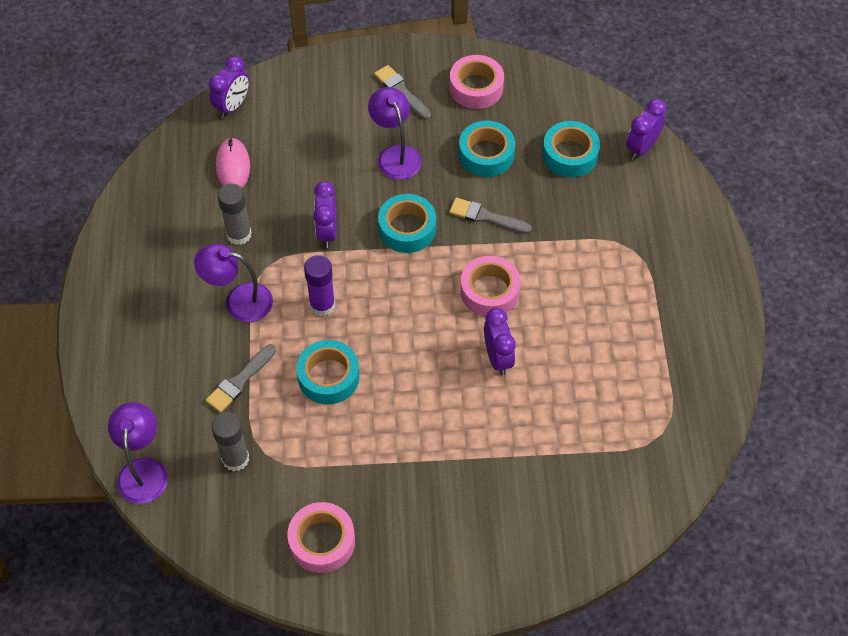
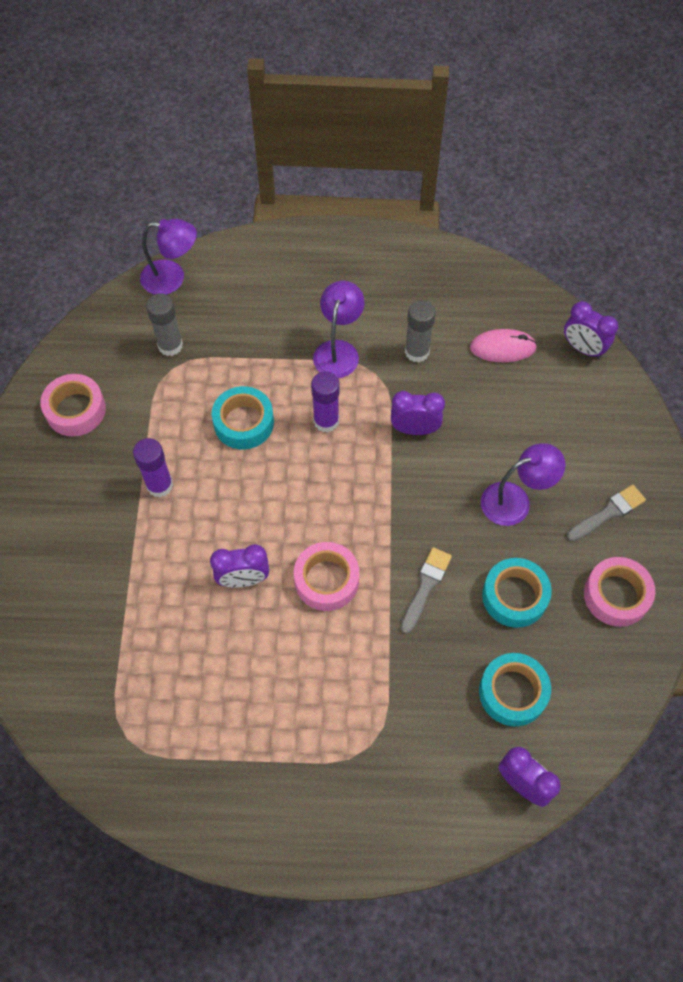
camera: 95 degrees right, 5 degrees up
grey brush [206,344,276,413] -> none
turquoise tape [378,194,436,253] -> none
none -> purple glue stick [133,438,173,497]

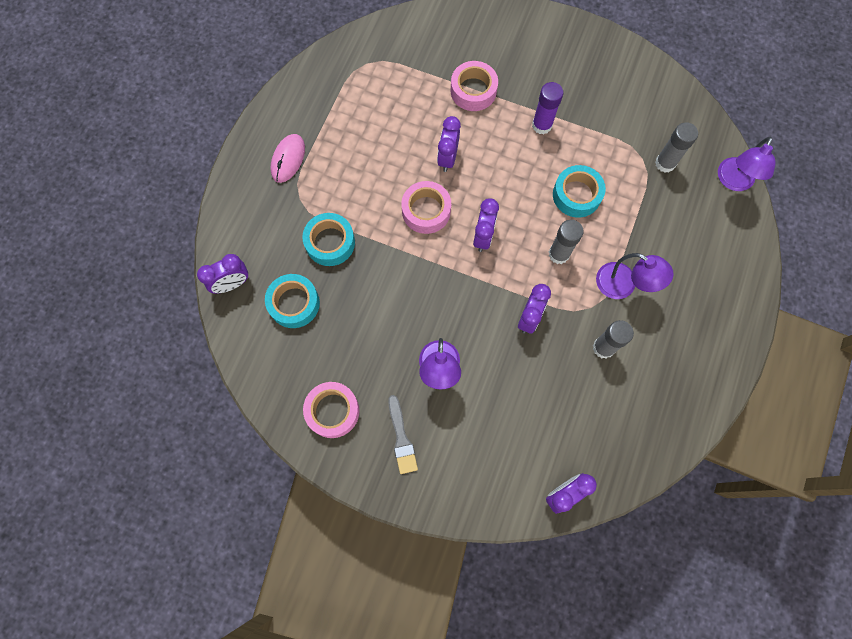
camera: 110 degrees right, 10 degrees up
pink tape [40,374,106,437] -> pink tape moved to [451,61,498,111]
purple glue stick [311,372,340,432] -> grey glue stick [549,220,584,264]
grey brush [401,547,452,634] -> none
pink mouse [470,329,537,362] -> pink mouse moved to [271,134,305,183]
turquoise tape [482,558,552,628] -> turquoise tape moved to [302,213,355,266]
none -> purple clock [473,198,499,252]

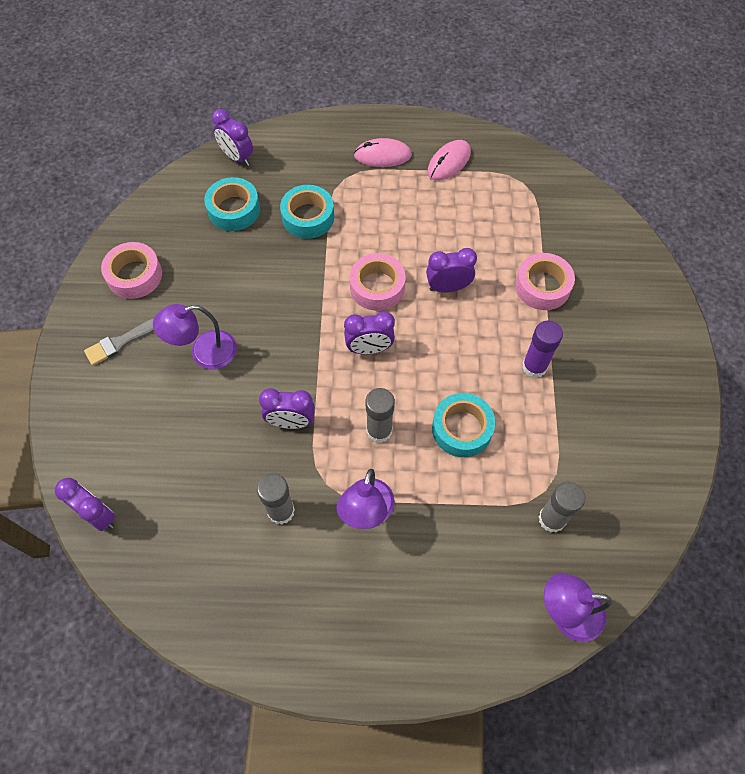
camera: 70 degrees right, 10 degrees down
none -> pink mouse [427,140,471,180]

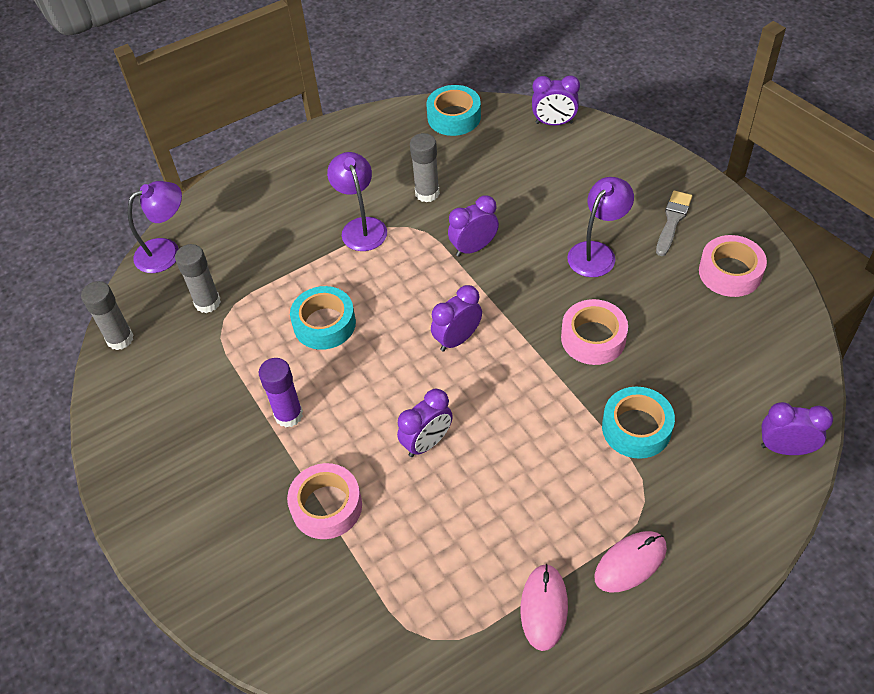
camera: 150 degrees right, 10 degrees down
turquoise tape [204,177,260,231] -> turquoise tape moved to [426,85,481,136]
pink tape [350,253,406,311] -> pink tape moved to [561,299,628,365]
grey glue stick [366,388,395,443] -> grey glue stick moved to [81,281,134,350]

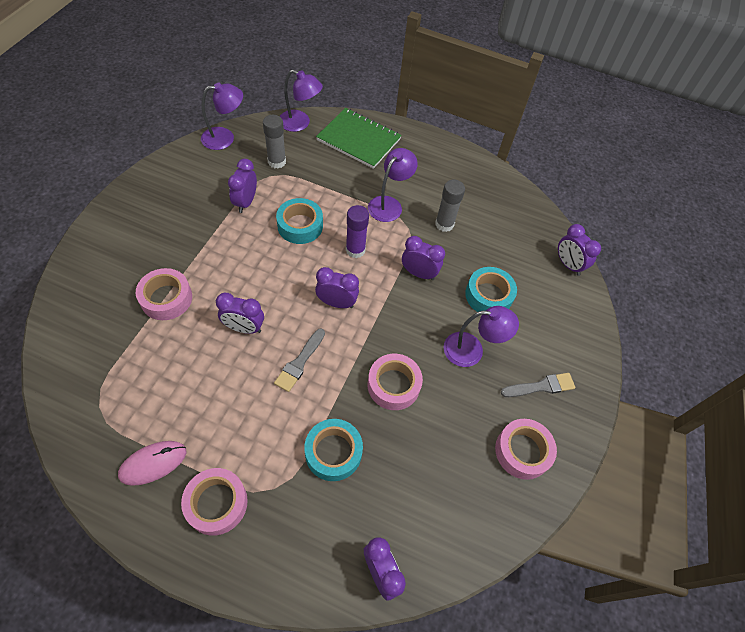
camera: 45 degrees right, 5 degrees up
grey glue stick [81,281,134,350] -> purple lamp [201,82,243,150]
purple glue stick [259,358,303,427] -> purple glue stick moved to [346,205,369,258]
turquoise tape [426,85,481,136] -> turquoise tape moved to [465,267,517,312]
pink mouse [594,531,667,592] -> pink tape [181,468,248,536]
none -> purple clock [228,159,257,213]
none -> grey brush [274,328,325,392]
none -> green notebook [316,108,402,169]

